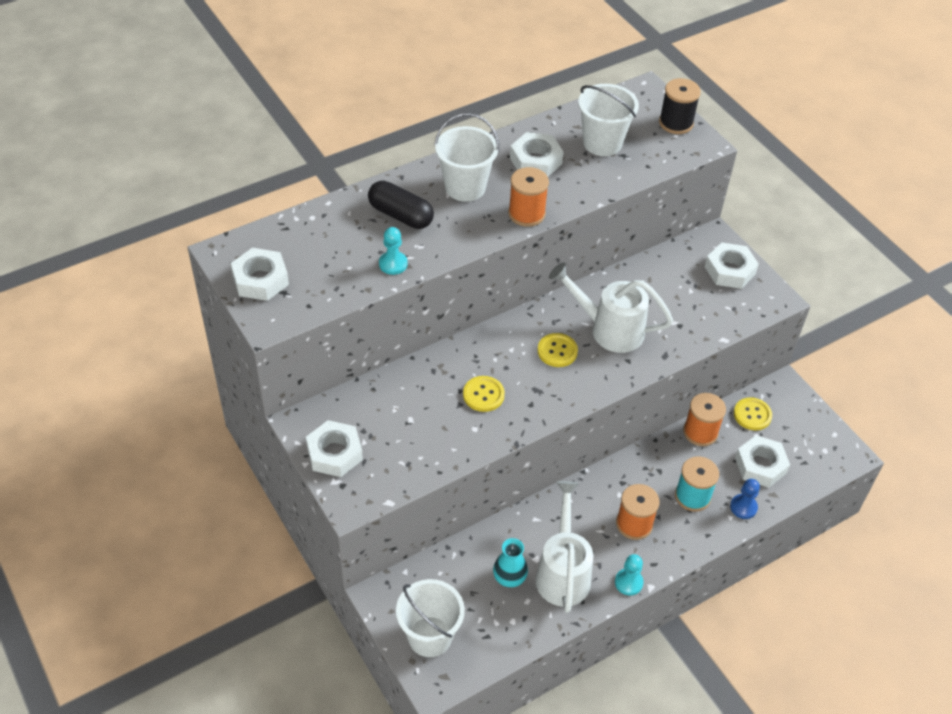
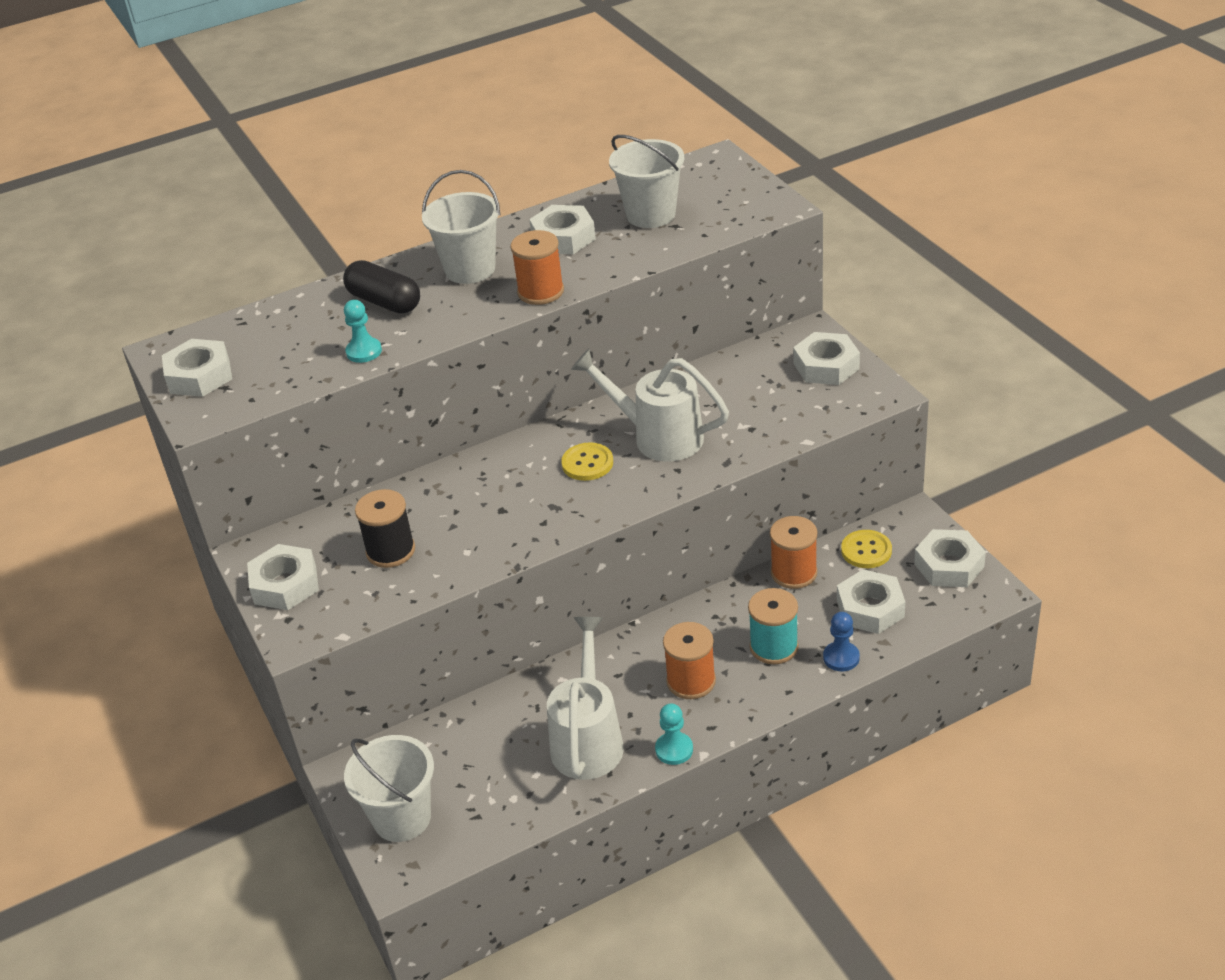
camera: 10 degrees right, 10 degrees down
yellow button [463,376,505,412] -> none
turquoise vase [493,538,528,587] -> none
black spool [659,78,701,134] -> black spool moved to [355,489,415,568]
none -> white nut [914,529,986,587]

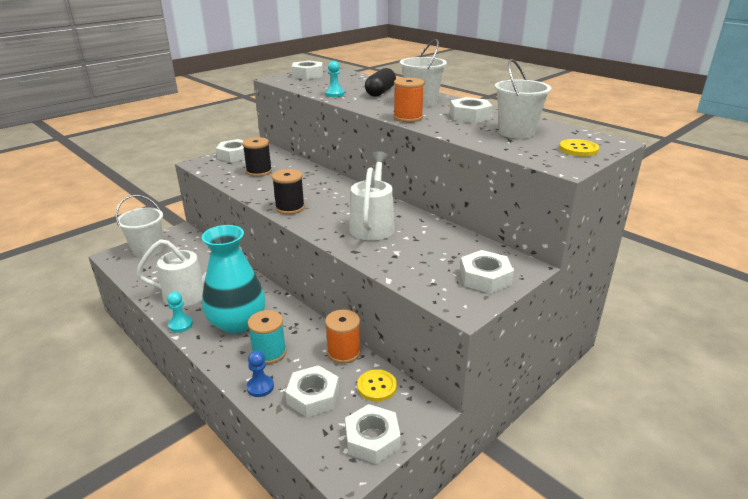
camera: 70 degrees right, 10 degrees down
yellow button [561,442,613,481] -> yellow button moved to [559,139,599,157]
orange spool [663,622,716,699] -> turquoise vase [202,225,265,334]
none -> black spool [272,169,305,214]

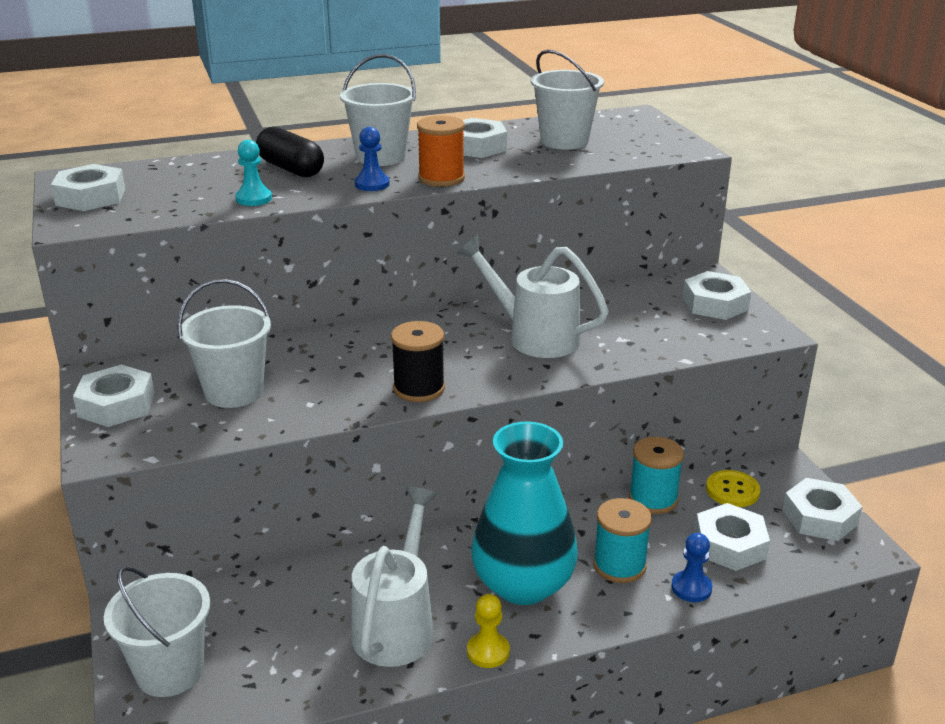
camera: 65 degrees left, 0 degrees up
turquoise pawn [167,292,193,332] -> yellow pawn [467,594,510,668]
black spool [242,137,272,177] -> white bucket [177,279,271,408]
orange spool [325,309,361,364] -> turquoise spool [629,437,684,514]
yellow button [559,139,599,157] -> none
none -> blue pawn [355,127,390,191]

